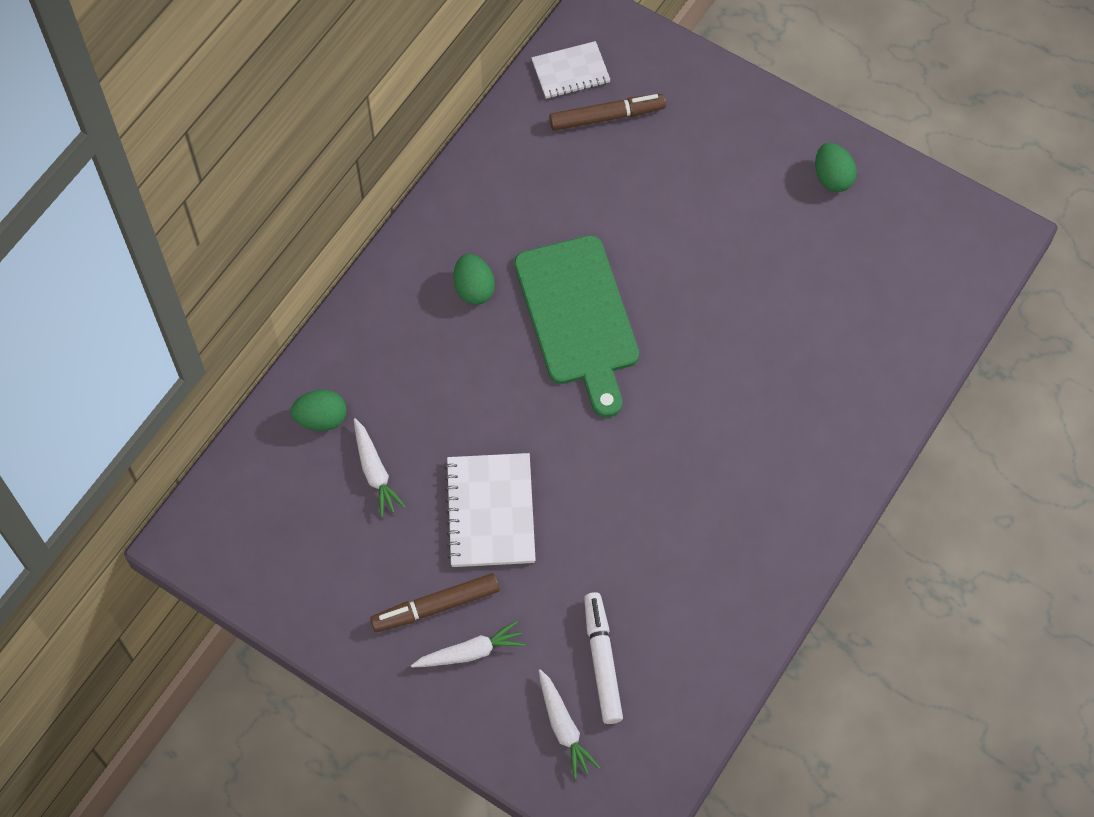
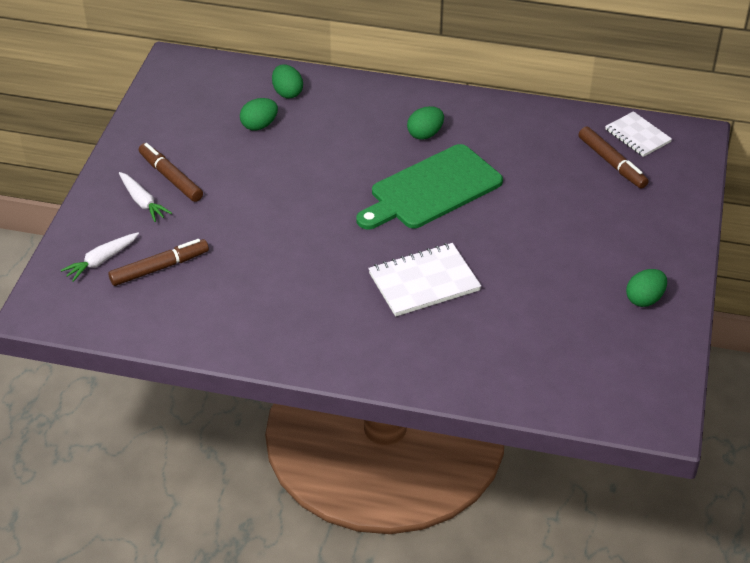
camera: 70 degrees right, 20 degrees down
white carrot [354,418,406,517] -> green egg [240,98,278,131]
white notebook [444,453,536,567] -> white notebook moved to [368,243,481,317]
white marker [584,592,623,724] -> brown marker [108,239,209,286]

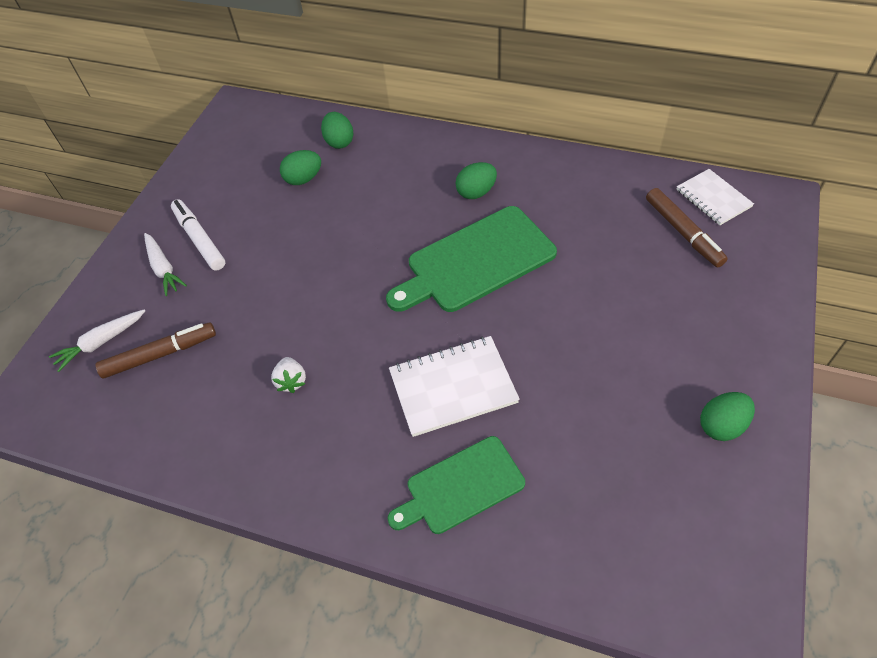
camera: 10 degrees right, 10 degrees up
brown marker [139,143,203,202] -> white marker [171,200,225,270]
none -> white strawberry [271,357,306,393]
none -> green cutting board [388,436,525,534]

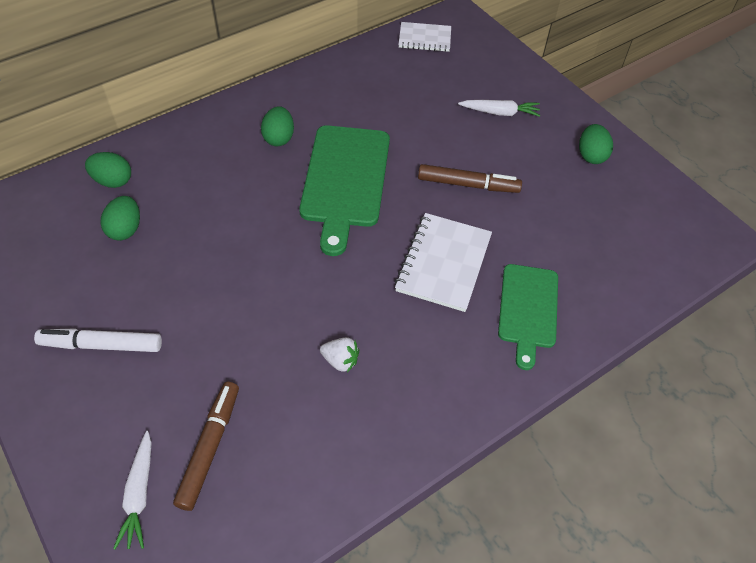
camera: 60 degrees left, 0 degrees up
white carrot [144,233,187,296] -> white carrot moved to [458,100,541,117]
brown marker [646,188,728,267] -> brown marker moved to [418,164,522,193]

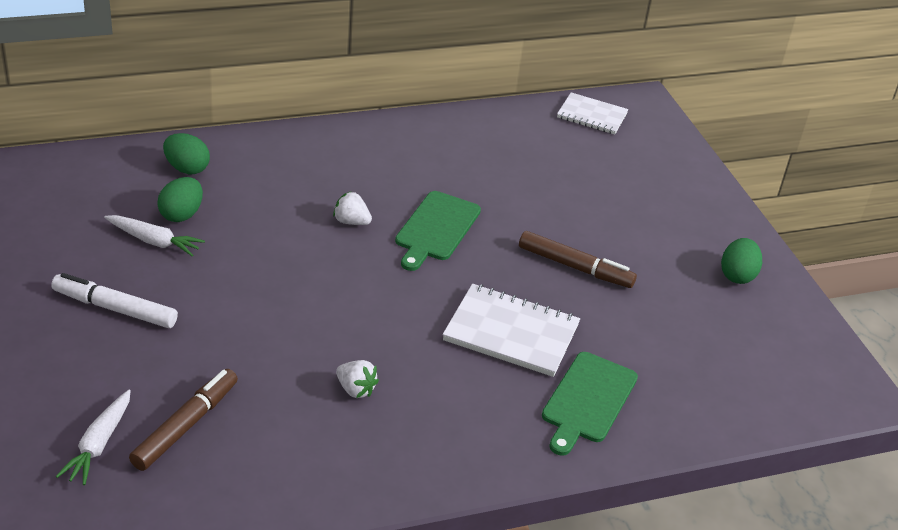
camera: 15 degrees right, 15 degrees down
green egg [261,106,294,146] -> none
green cutting board [299,125,390,256] -> green cutting board [395,191,481,271], size x0.64
white notebook [395,213,492,312] -> white notebook turned 75 degrees clockwise [443,284,580,377]
white carrot [458,100,541,117] -> white carrot moved to [104,215,205,256]
none -> white strawberry [333,191,372,225]

